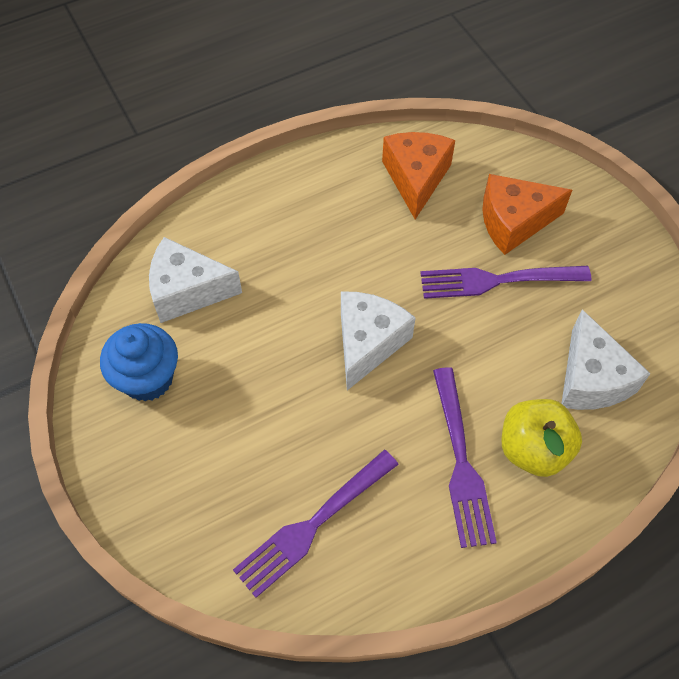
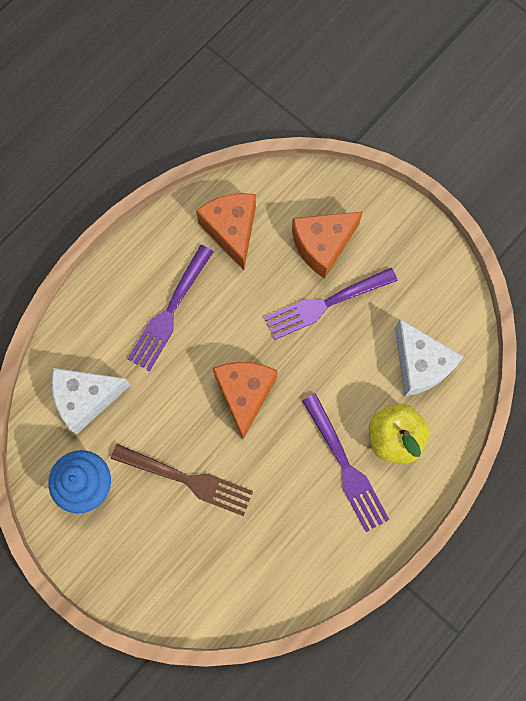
camera: 20 degrees left, 15 degrees up
purple fork [233,450,399,598] -> purple fork moved to [128,245,214,371]
white cheese [341,291,416,390] -> orange cheese [213,362,278,439]
none -> brown fork [111,444,253,516]

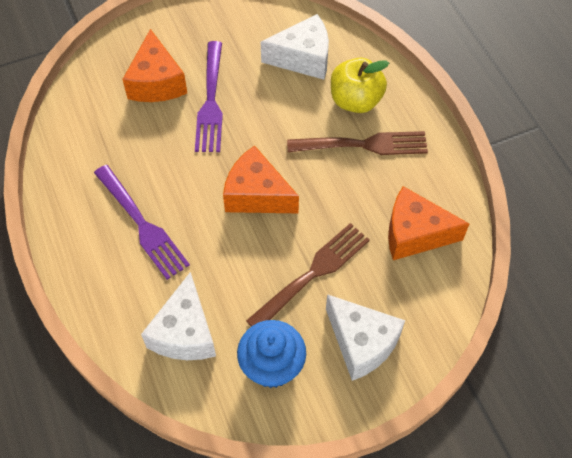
camera: 65 degrees left, 15 degrees down
orange cheese [196,193,256,270] -> orange cheese moved to [388,186,469,260]
purple fork [302,394,390,532] -> brown fork [287,131,428,155]
none -> white cheese [326,294,405,381]

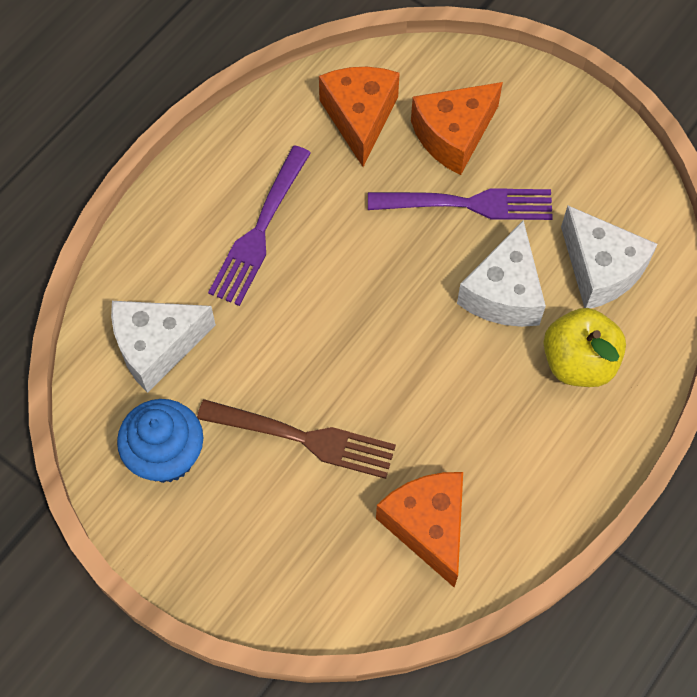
camera: 60 degrees right, 5 degrees up
purple fork [195,41,223,152] -> purple fork turned 150 degrees counterclockwise [368,188,553,220]
orange cheese [223,145,299,213] -> orange cheese moved to [319,67,400,167]
brown fork [287,131,428,155] -> none
white cheese [326,294,405,381] -> white cheese moved to [457,220,546,327]

